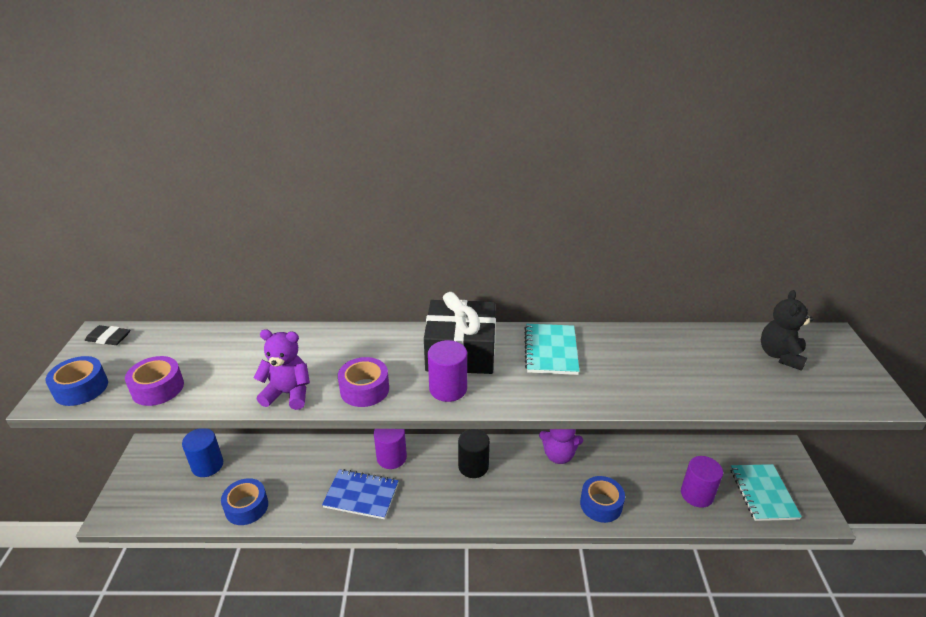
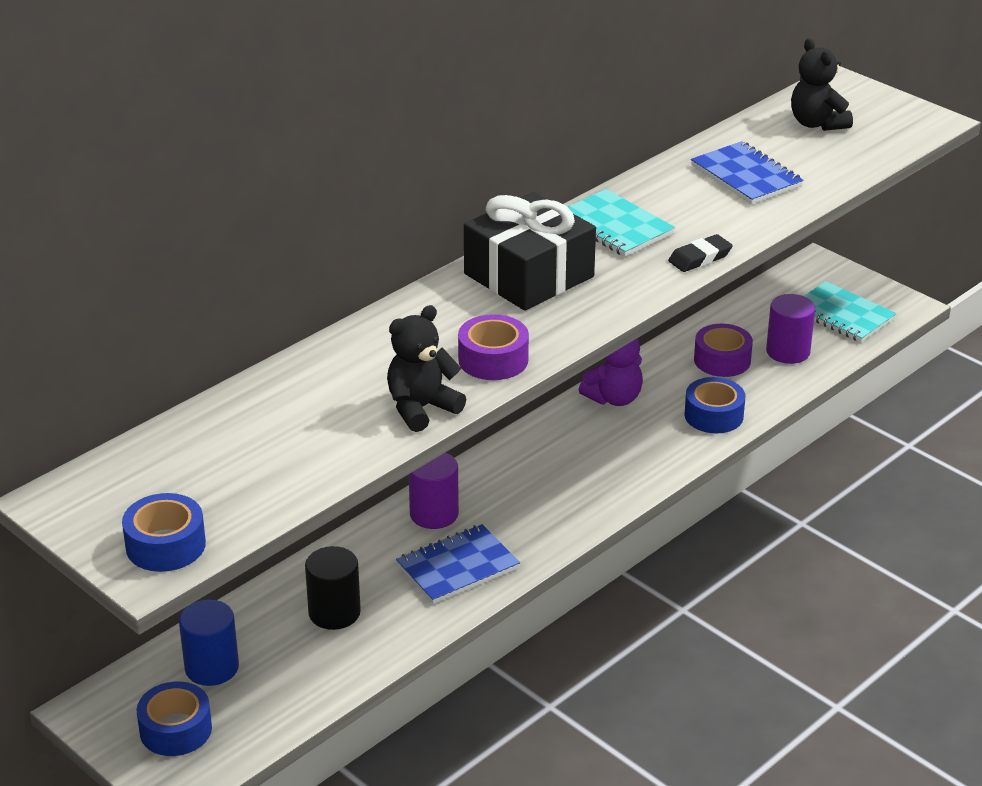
camera: 45 degrees left, 0 degrees up
black eraser [85,325,130,345] -> black eraser moved to [668,234,733,272]
purple tape [125,356,184,406] -> purple tape moved to [694,324,753,377]
blue tape [221,478,268,525] -> blue tape moved to [136,682,212,756]
purple teddy bear [254,329,310,410] -> black teddy bear [387,305,466,432]
purple cylinder [428,340,467,402] -> none
black cylinder [458,429,490,478] -> black cylinder moved to [305,546,361,630]
none -> blue notebook [691,141,804,204]

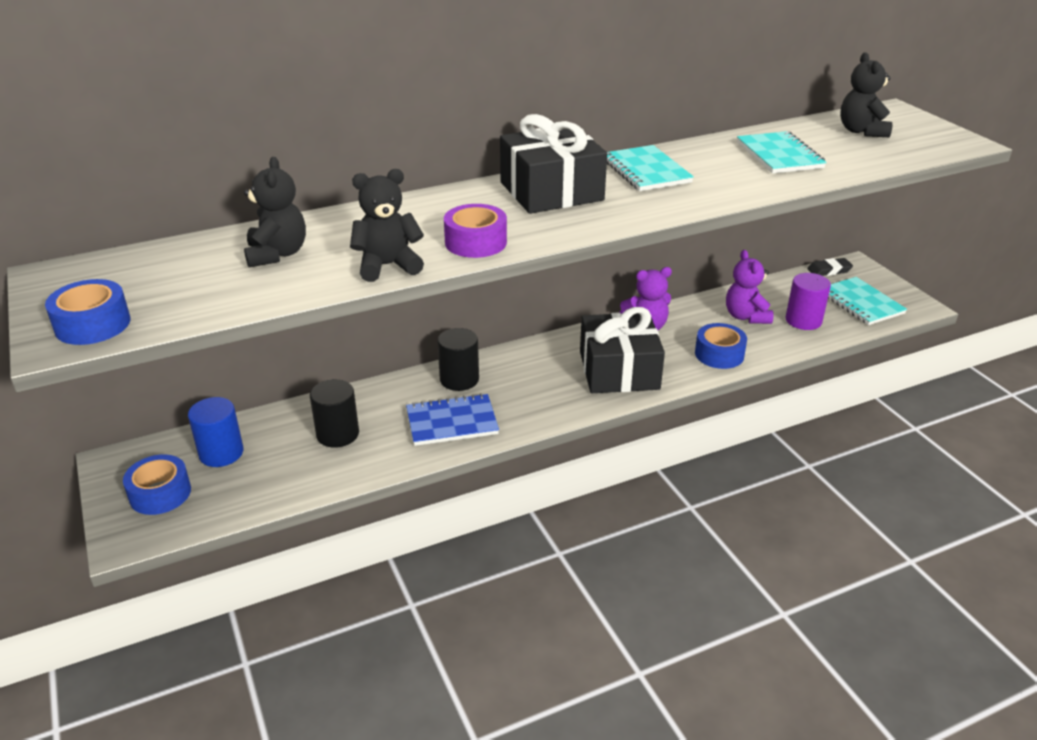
camera: 20 degrees right, 0 degrees up
purple cylinder [409,453,459,529] -> black cylinder [437,328,479,391]
black eraser [668,234,733,272] -> black eraser moved to [807,258,853,276]
blue notebook [691,141,804,204] -> turquoise notebook [737,131,827,173]
purple tape [694,324,753,377] -> purple teddy bear [726,250,773,324]
none -> black teddy bear [244,157,306,267]
none -> black gift [580,307,665,393]

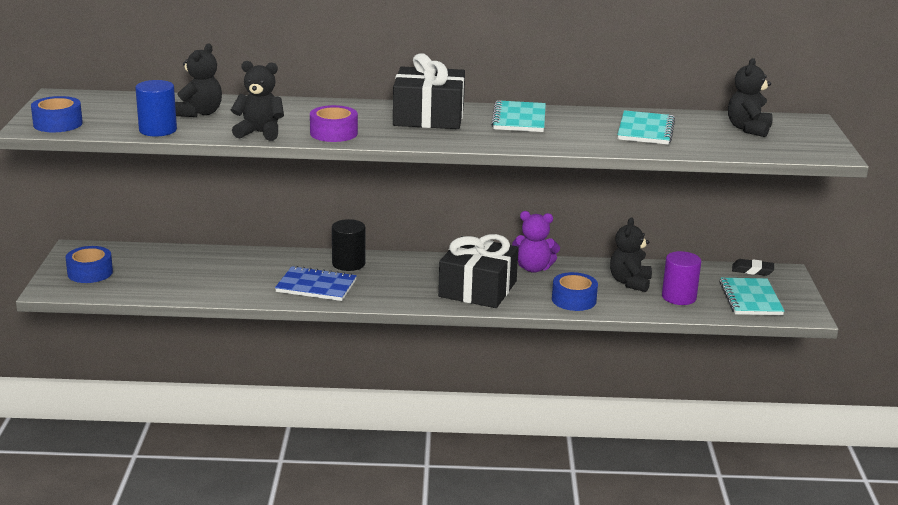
camera: 25 degrees right, 10 degrees down
blue cylinder [188,397,244,467] -> blue cylinder moved to [135,80,177,136]
black cylinder [310,379,359,448] -> none
purple teddy bear [726,250,773,324] -> black teddy bear [610,217,652,292]

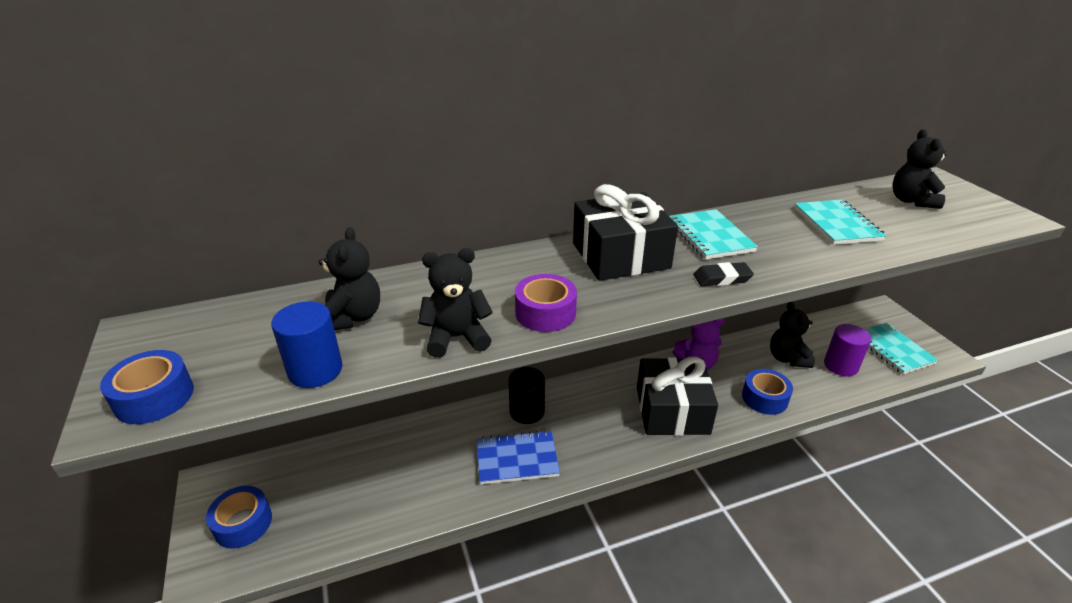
camera: 20 degrees left, 10 degrees up
black eraser [732,259,774,276] -> black eraser moved to [693,262,754,286]

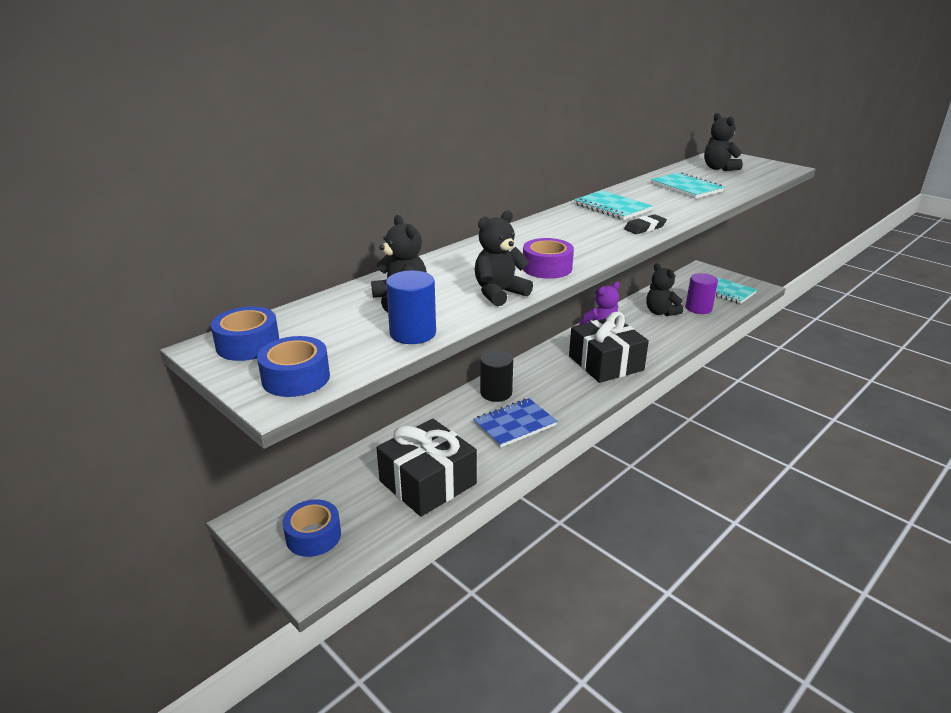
camera: 25 degrees left, 5 degrees down
black gift [573,184,678,281] -> black gift moved to [376,419,477,517]
blue tape [742,369,793,415] -> blue tape moved to [211,306,279,361]

